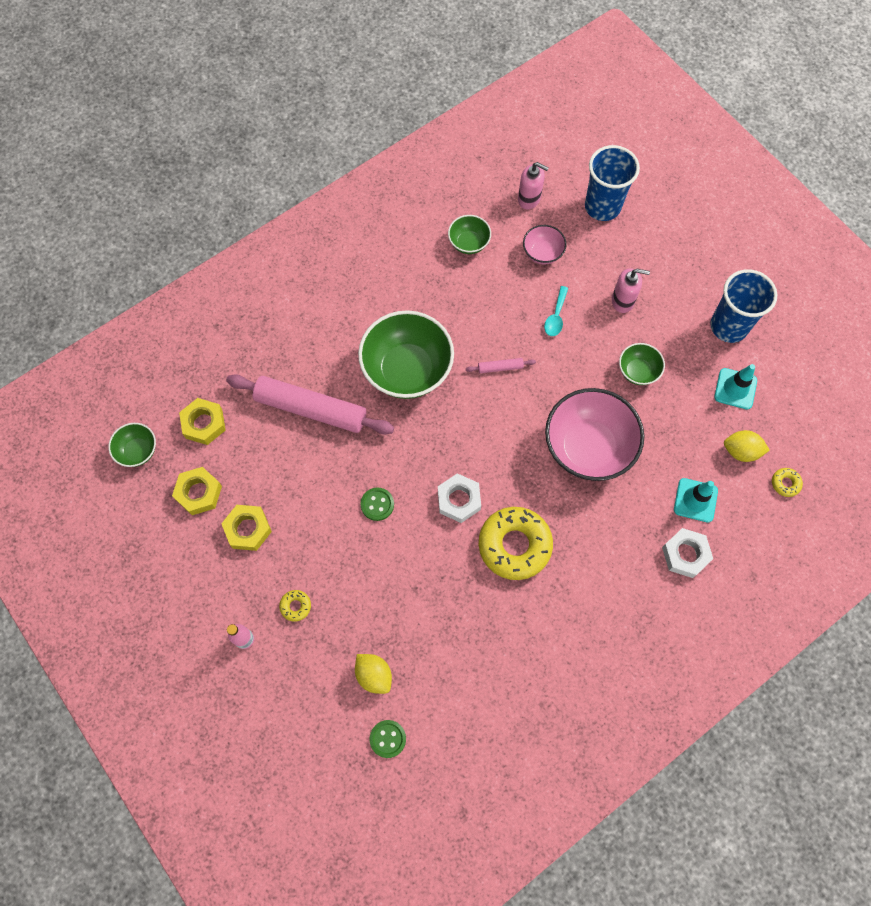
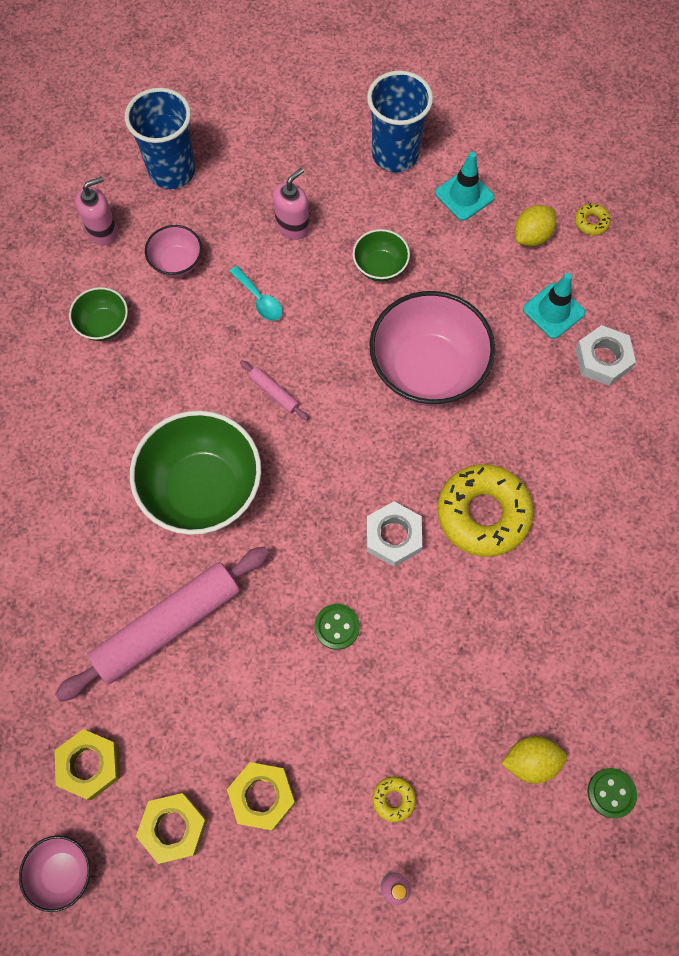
camera: 55 degrees left, 0 degrees up
green bowl [108,423,156,467] -> pink bowl [19,836,90,912]
pink rolling pin [466,358,536,373] -> pink rolling pin turned 75 degrees counterclockwise [240,360,309,420]

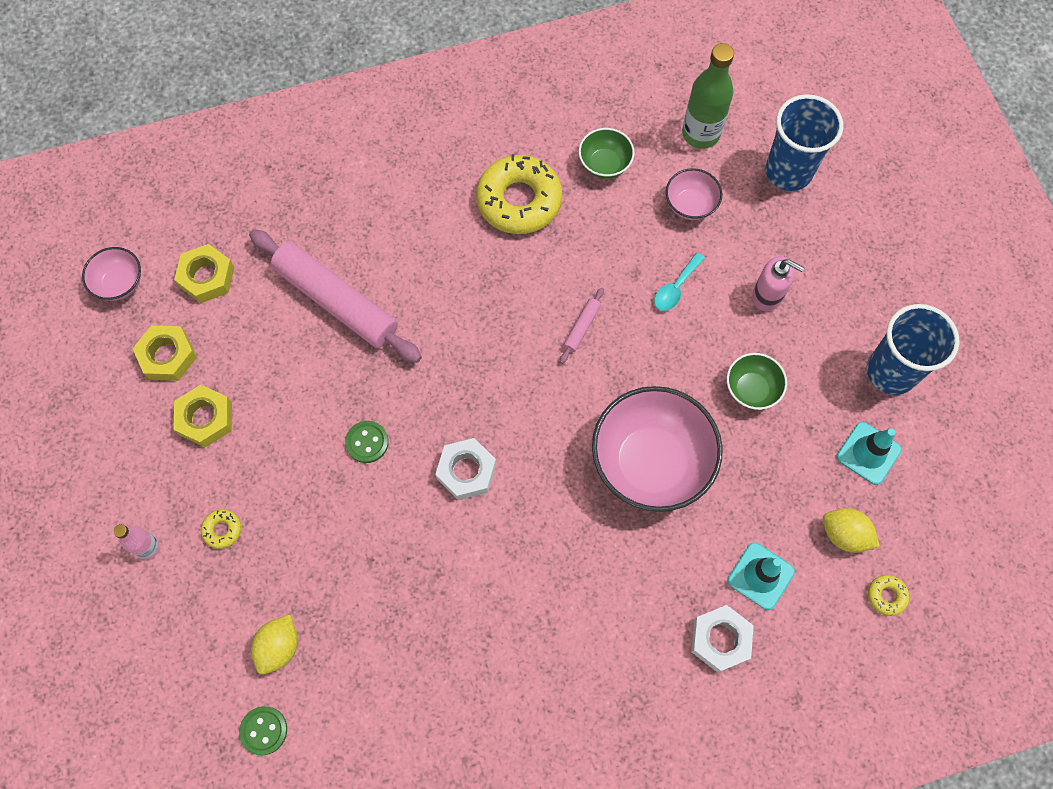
camera: 75 degrees right, 0 degrees up
pink soap dispenser [75,176,118,246] -> green bottle [682,43,734,149]
green bowl [130,410,261,535] -> none
yellow donut [438,464,534,557] -> yellow donut moved to [476,154,562,234]
yellow lemon [501,736,567,784] -> yellow lemon turned 45 degrees clockwise [251,615,298,674]

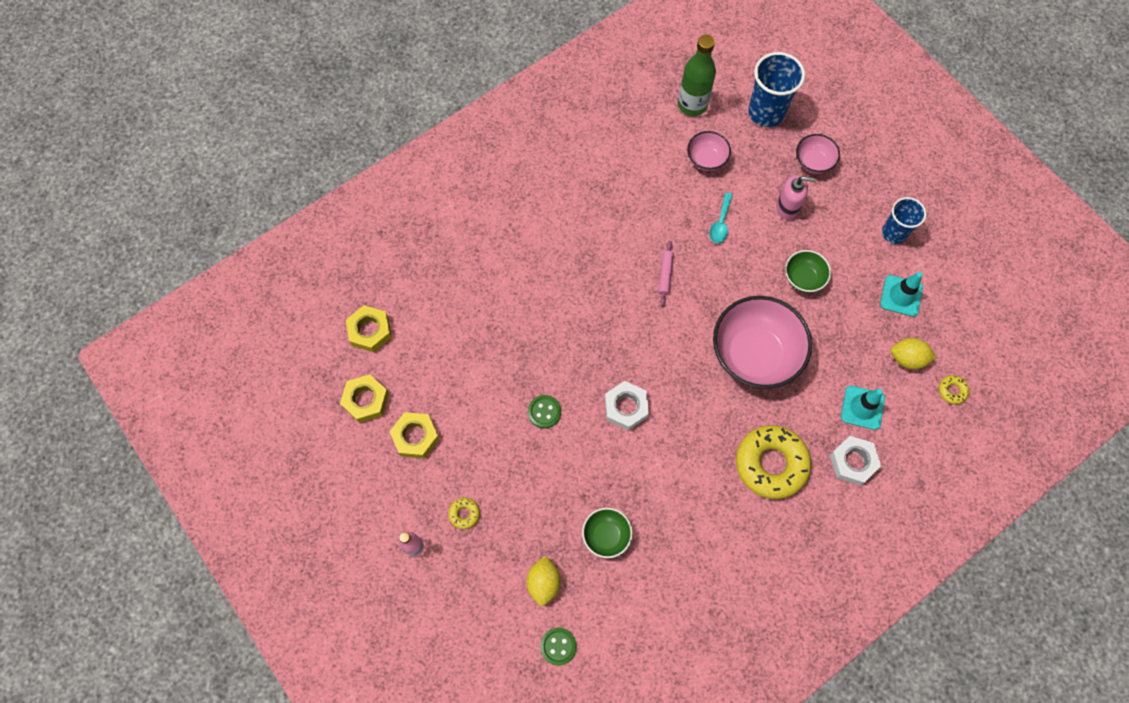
camera: 20 degrees left, 0 degrees up
pink bowl [82,247,141,301] -> pink bowl moved to [796,134,840,174]
pink rolling pin [249,229,422,363] -> none
yellow donut [476,154,562,234] -> yellow donut moved to [736,425,811,499]
green bowl [579,128,634,179] -> green bowl moved to [582,508,632,558]
blue cup [867,304,960,395] -> blue cup [882,197,926,244], size x0.66

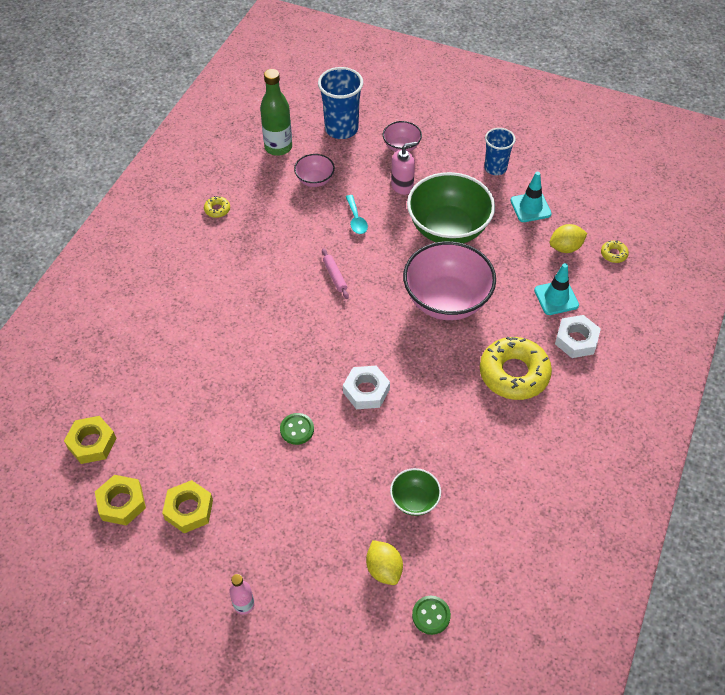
camera: 30 degrees left, 15 degrees down
yellow donut [448,498,480,529] -> yellow donut moved to [204,196,230,218]
green bowl [785,250,831,293] -> green bowl [407,172,495,244], size x2.05

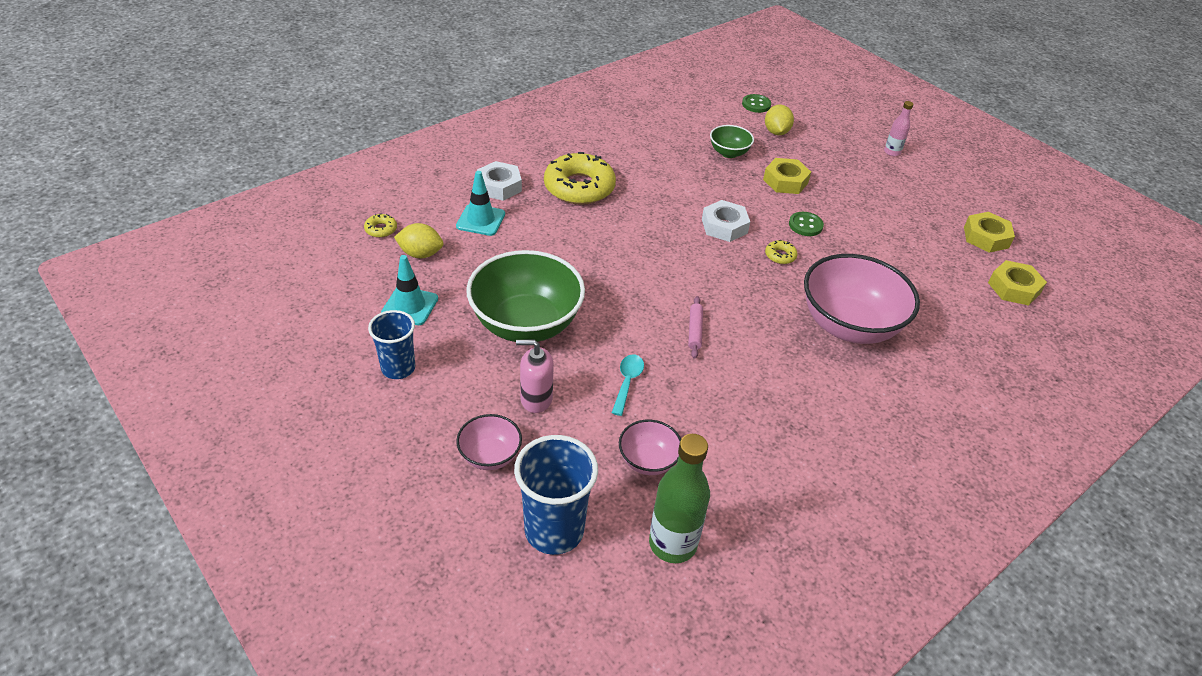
camera: 155 degrees left, 10 degrees down
yellow nut [162,480,213,533] -> yellow nut moved to [763,158,811,194]
yellow donut [204,196,230,218] -> yellow donut moved to [765,240,798,264]
pink bowl [403,241,496,320] -> pink bowl moved to [804,254,920,344]

